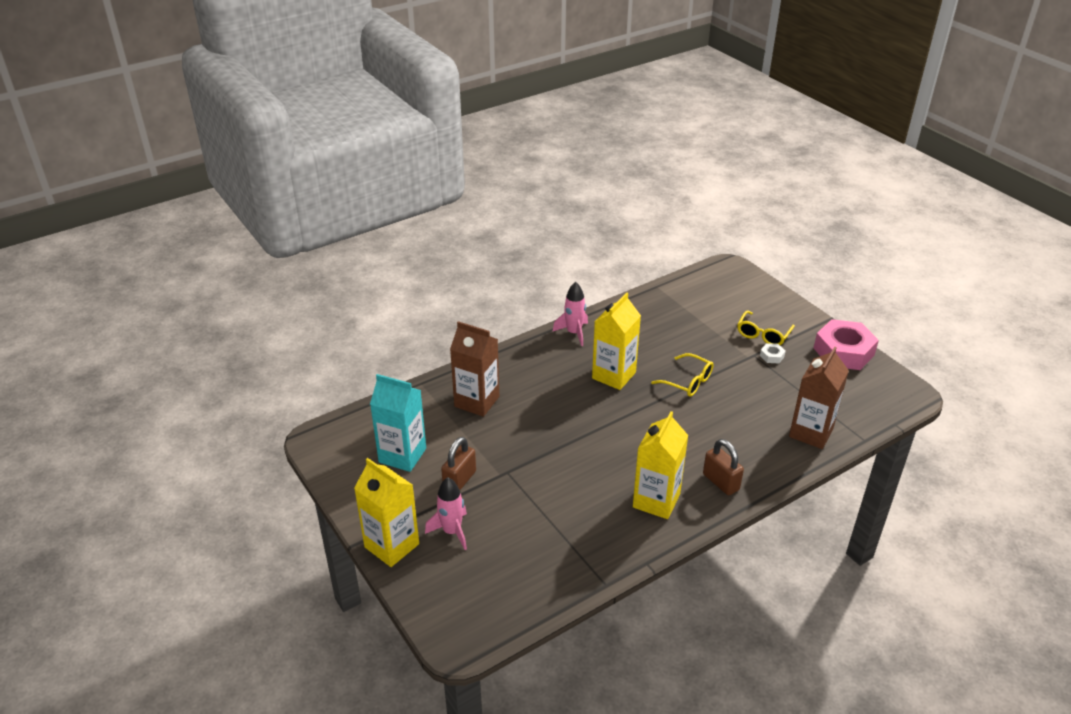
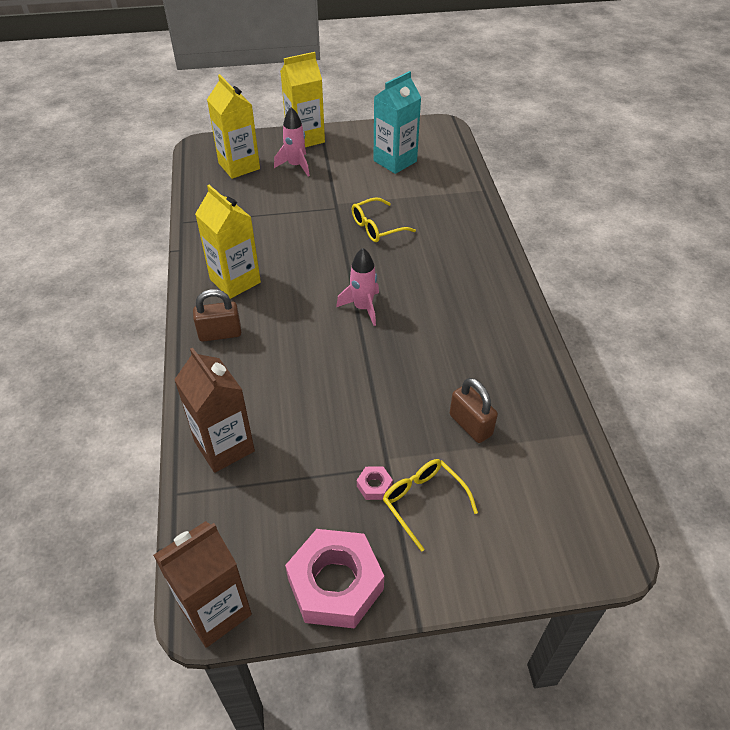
camera: 115 degrees right, 10 degrees up
brown padlock [441,437,476,490] -> brown padlock moved to [450,378,498,443]
brown carton [450,321,499,417] -> brown carton moved to [153,521,252,648]
pink rocket [552,282,588,346] -> pink rocket moved to [336,248,379,326]
yellow carton [592,292,641,390] -> yellow carton moved to [207,74,260,179]
yellow glasses [651,353,714,397] -> yellow glasses moved to [352,197,416,242]
white nut [760,343,786,363] -> pink nut [357,466,393,500]

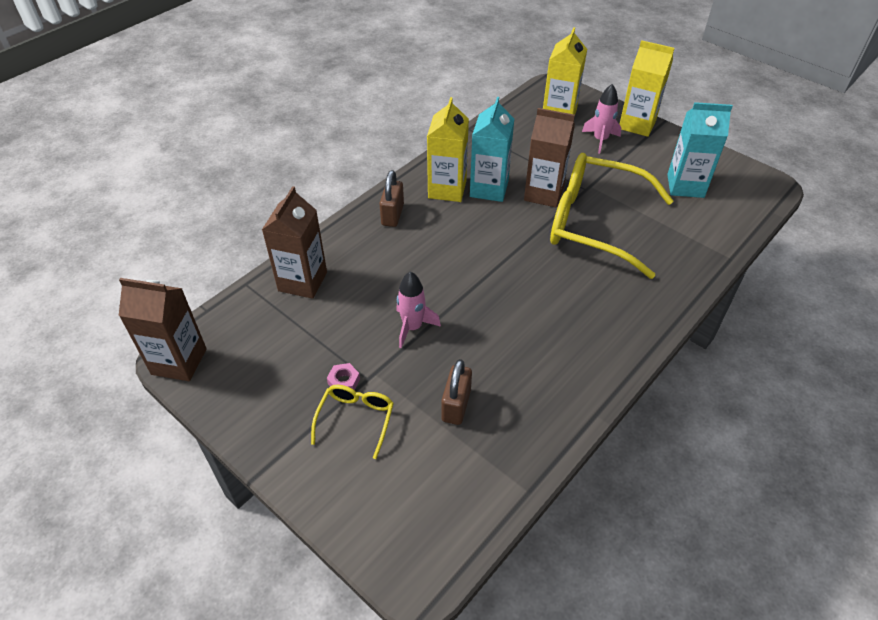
camera: 50 degrees right, 0 degrees up
brown padlock [193,289,241,342] -> brown padlock turned 60 degrees clockwise [379,170,404,227]
pink nut [285,529,384,629] -> none
pink rocket [336,248,379,326] -> pink rocket moved to [396,272,441,348]
yellow glasses [352,197,416,242] -> yellow glasses [550,153,673,279], size x2.20
none -> turquoise carton [470,97,514,202]
none -> brown carton [524,108,575,208]

